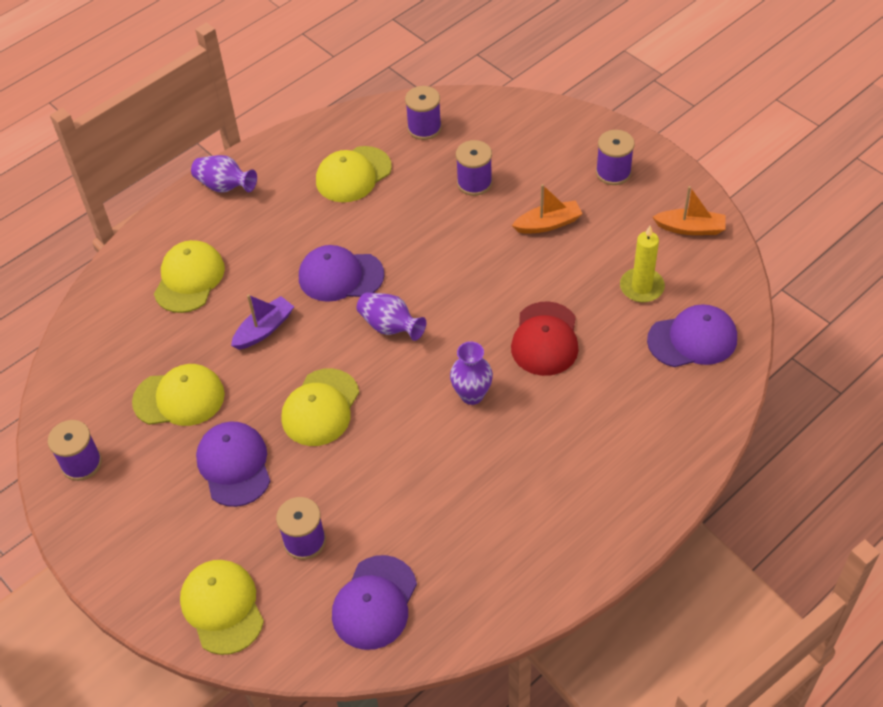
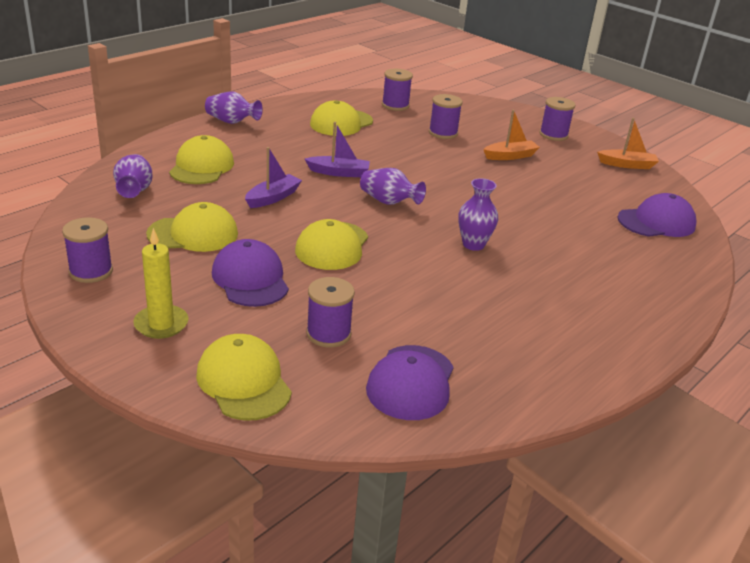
camera: 10 degrees left, 20 degrees down
purple cap [299,245,384,302] -> purple boat [305,122,370,177]
red cap [511,301,579,376] -> none
yellow candle [620,226,665,302] -> yellow candle moved to [133,228,188,339]
none -> purple vase [113,154,153,198]

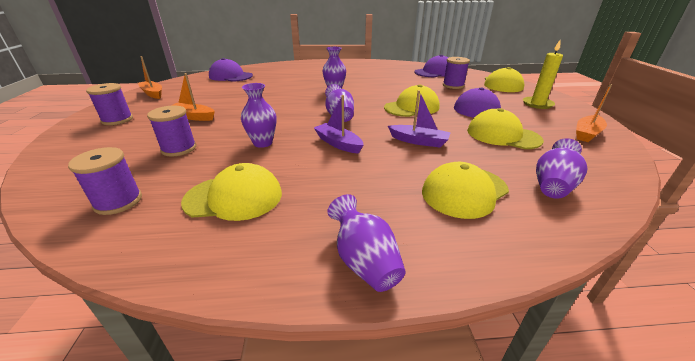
camera: 135 degrees left, 0 degrees up
purple spool [62,217,113,283] -> orange boat [576,84,612,142]
purple boat [245,147,302,208] -> purple boat turned 150 degrees counterclockwise [388,90,451,147]
none -> purple vase [241,83,276,148]

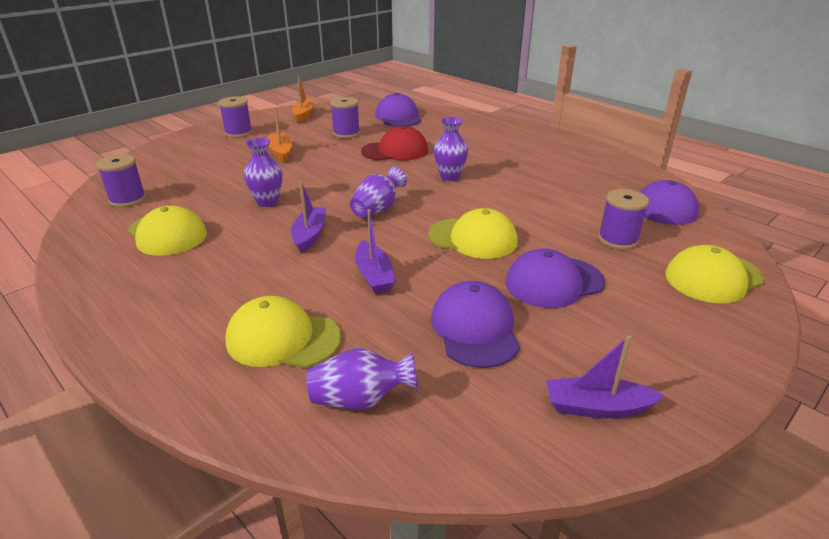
camera: 50 degrees right, 0 degrees up
purple spool [147,106,196,157] -> purple spool moved to [330,97,360,138]
purple vase [327,194,406,292] -> none
yellow cap [467,108,544,149] -> purple cap [431,281,520,368]
yellow candle [523,40,563,109] -> none
orange boat [576,84,612,142] -> purple boat [546,335,665,418]
none -> red cap [361,126,428,161]

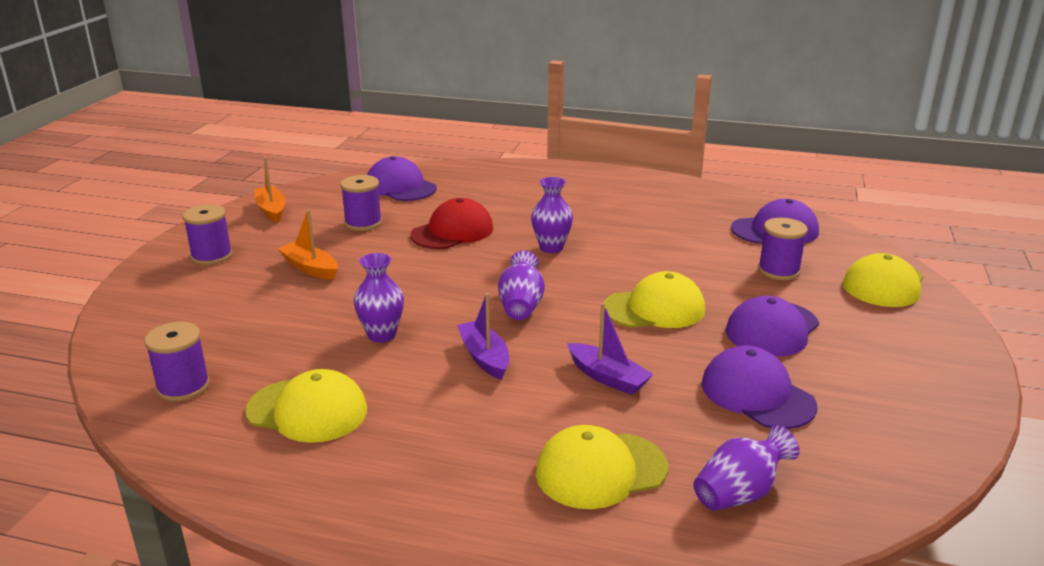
camera: 30 degrees left, 5 degrees down
purple boat [546,335,665,418] -> none

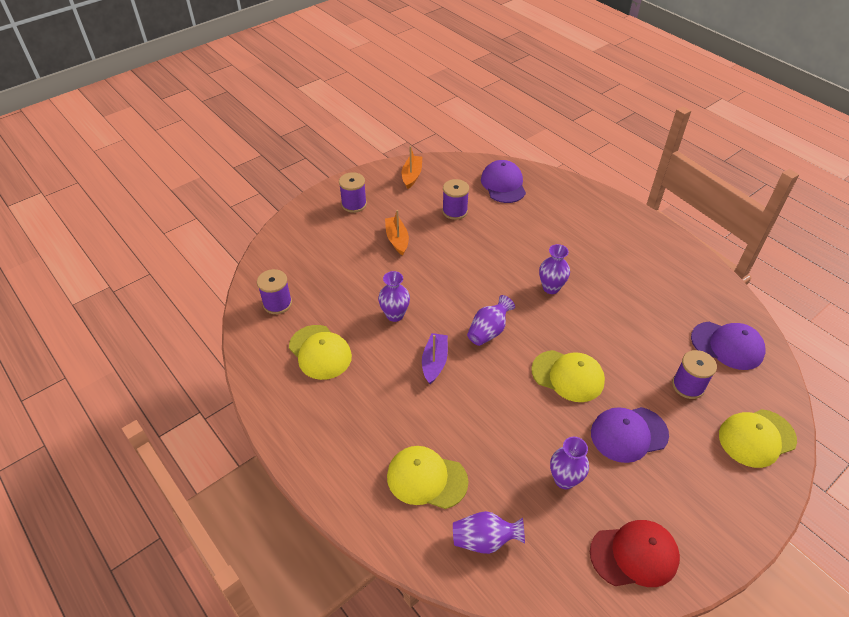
camera: 35 degrees right, 20 degrees up
red cap [410,198,493,249] -> red cap moved to [590,520,680,587]
purple boat [567,303,654,395] -> none
purple cap [701,346,817,429] -> purple vase [550,437,589,489]

